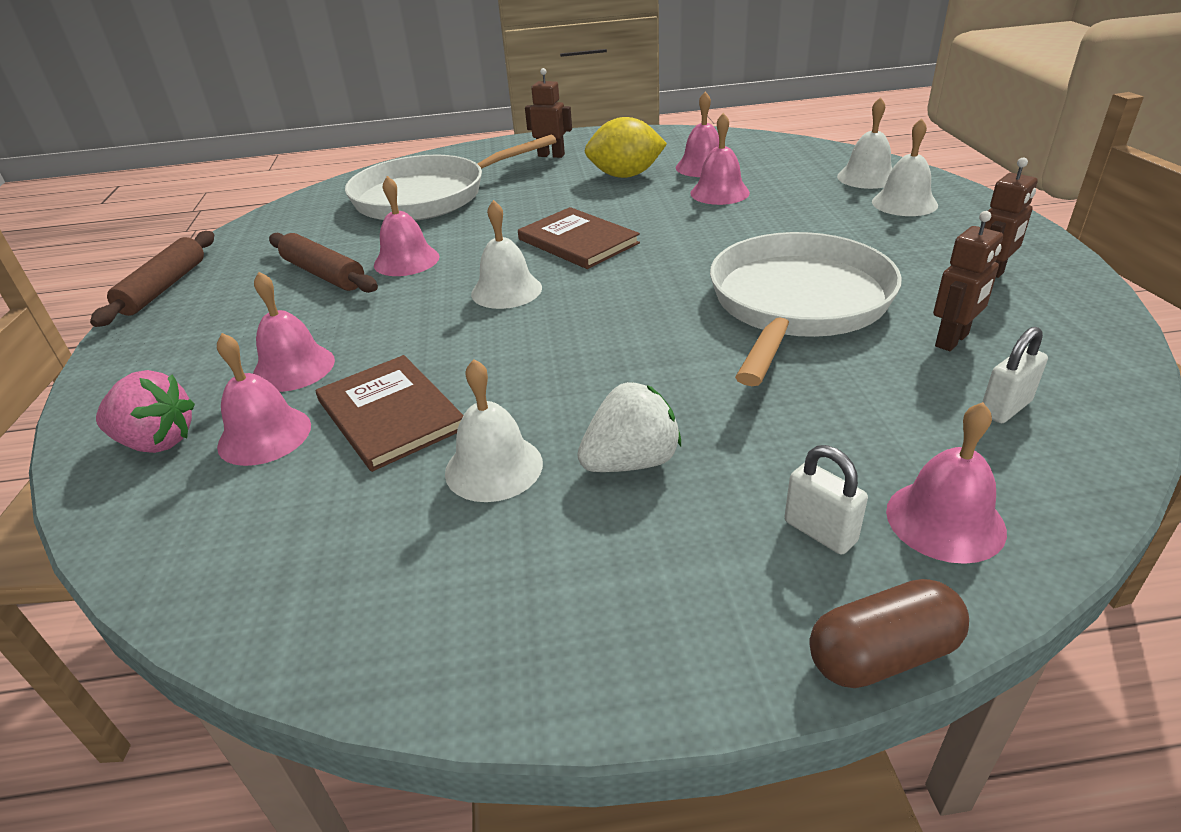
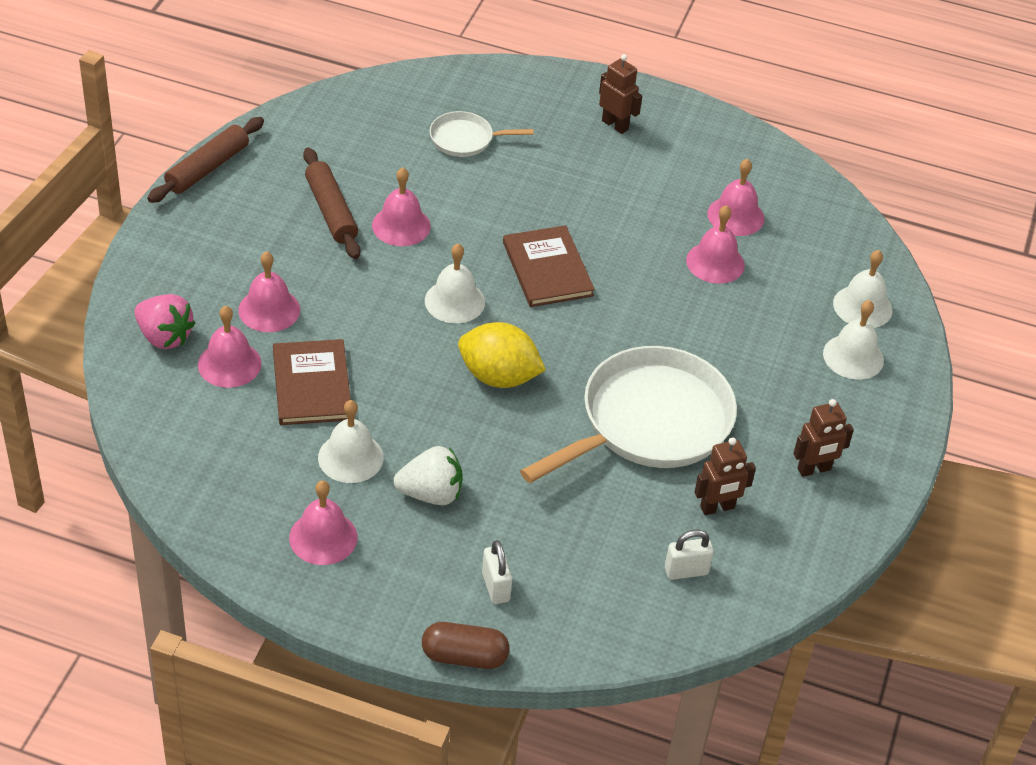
camera: 20 degrees right, 10 degrees up
white pan [345,134,556,221] -> white pan [430,111,534,157], size x0.47
yellow lemon [584,117,667,178] -> yellow lemon moved to [458,322,546,388]
pink bell [886,402,1007,564] -> pink bell moved to [289,480,357,565]

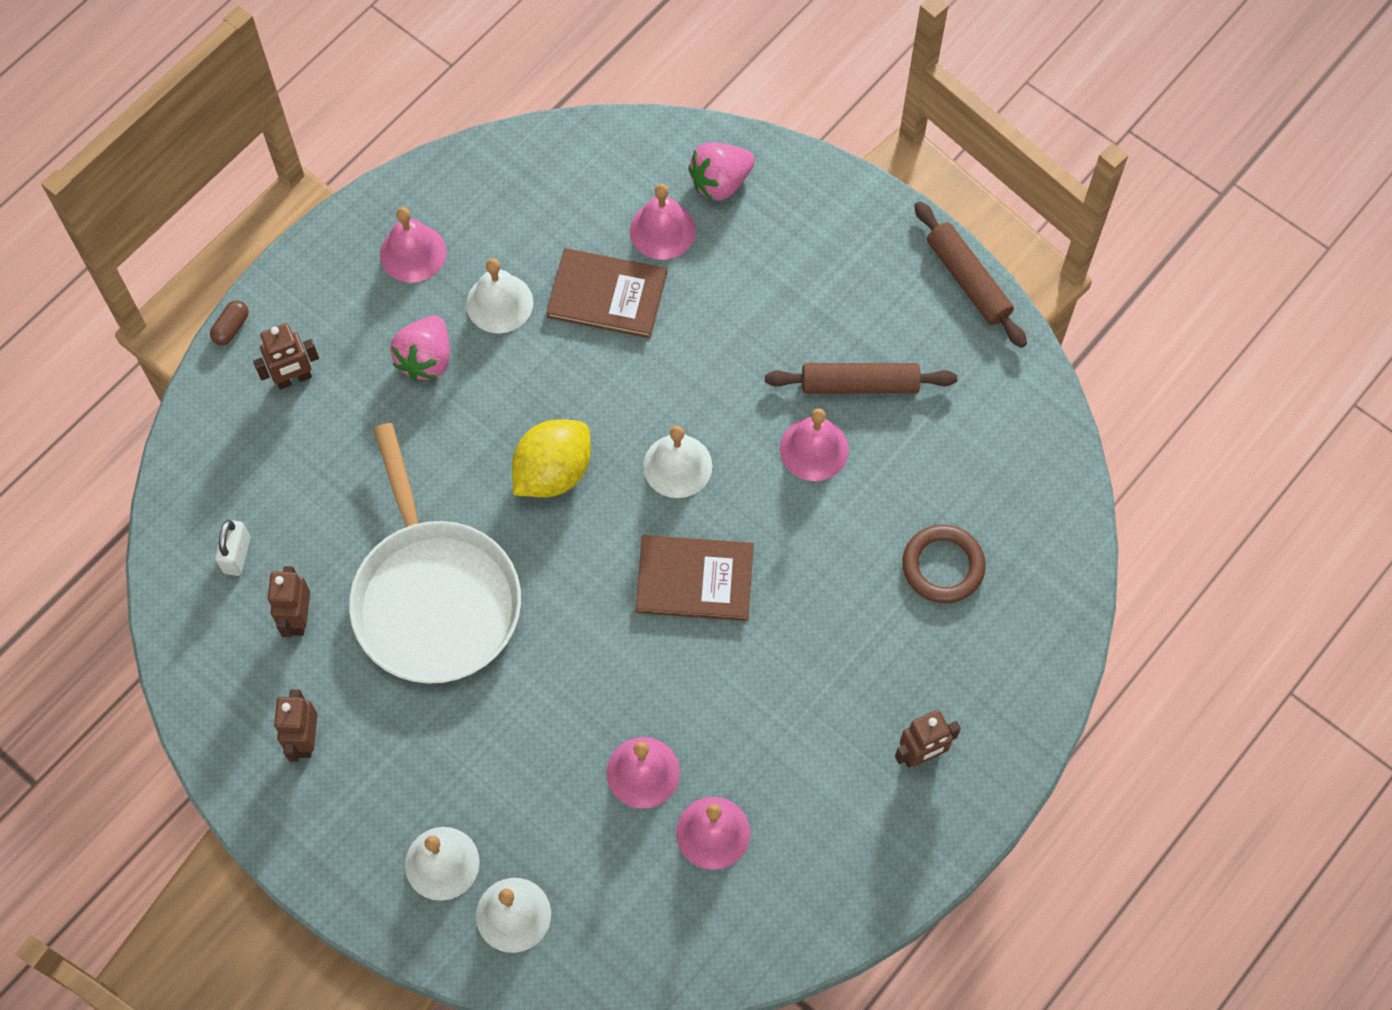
camera: 115 degrees right, 20 degrees up
pink bell [239,251,300,332] -> none
white strawberry [393,446,463,505] -> pink strawberry [390,316,450,381]
brown capsule [422,622,510,669] -> brown capsule [210,300,249,345], size x0.61
white pan [430,111,534,157] -> brown ring [902,525,985,603]
white padlock [482,540,512,604] -> brown robot [253,323,319,390]

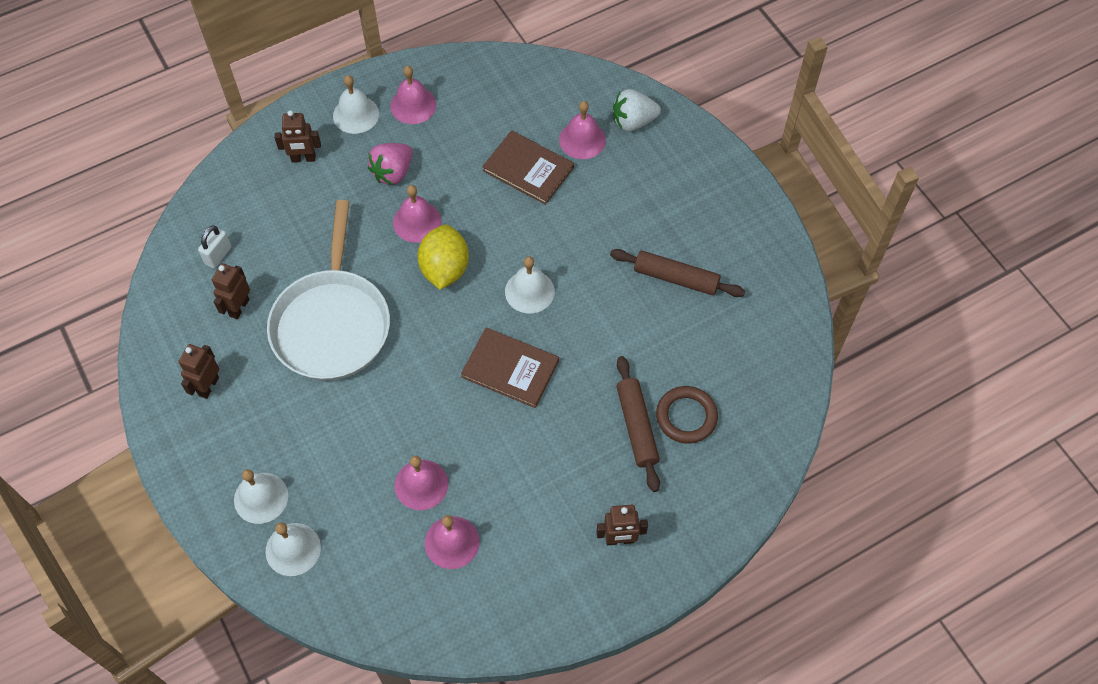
camera: 20 degrees right, 5 degrees down
brown capsule [210,300,249,345] -> none
white bell [466,258,533,333] -> white bell moved to [333,75,379,134]
yellow lemon [512,419,591,497] -> yellow lemon turned 60 degrees counterclockwise [417,225,469,290]
pink strawberry [688,142,755,201] -> white strawberry [613,89,661,132]
pink bell [780,408,849,481] -> pink bell moved to [393,185,441,243]
brown rolling pin [914,201,1027,348] -> brown rolling pin moved to [617,356,660,492]

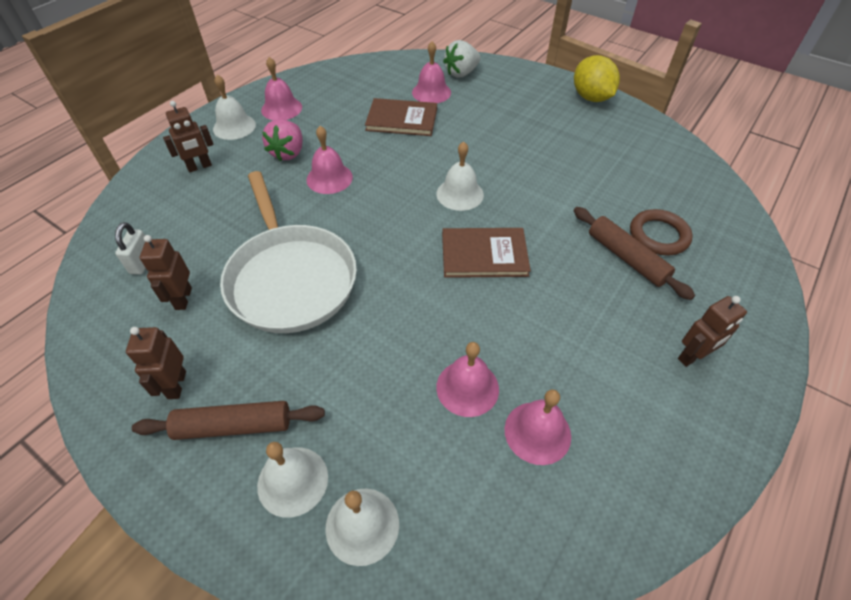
camera: 25 degrees left, 10 degrees down
yellow lemon [417,225,469,290] -> yellow lemon moved to [574,55,620,102]
brown rolling pin [610,249,745,297] -> brown rolling pin moved to [132,401,325,440]

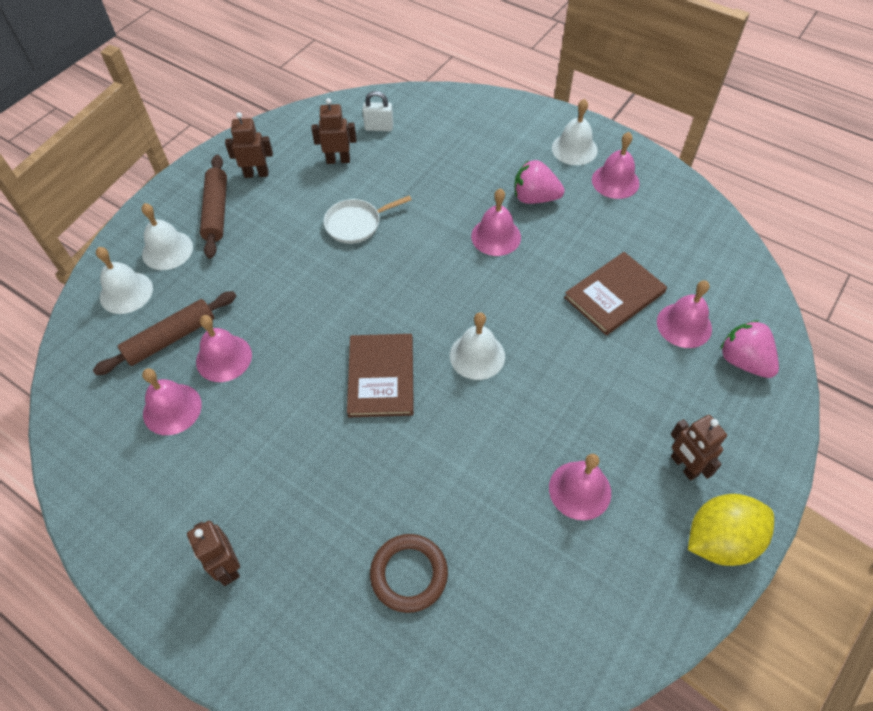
camera: 90 degrees right, 5 degrees up
brown robot [163,101,214,172] -> brown robot moved to [671,415,727,481]
white pan [220,171,357,333] -> white pan [324,196,412,244], size x0.47
brown book [365,98,437,136] -> brown book turned 45 degrees clockwise [564,252,667,335]
white strawberry [443,40,481,78] -> pink strawberry [720,320,779,378]
brown rolling pin [574,207,695,300] -> brown rolling pin moved to [93,291,236,375]
none -> pink bell [549,454,611,520]

